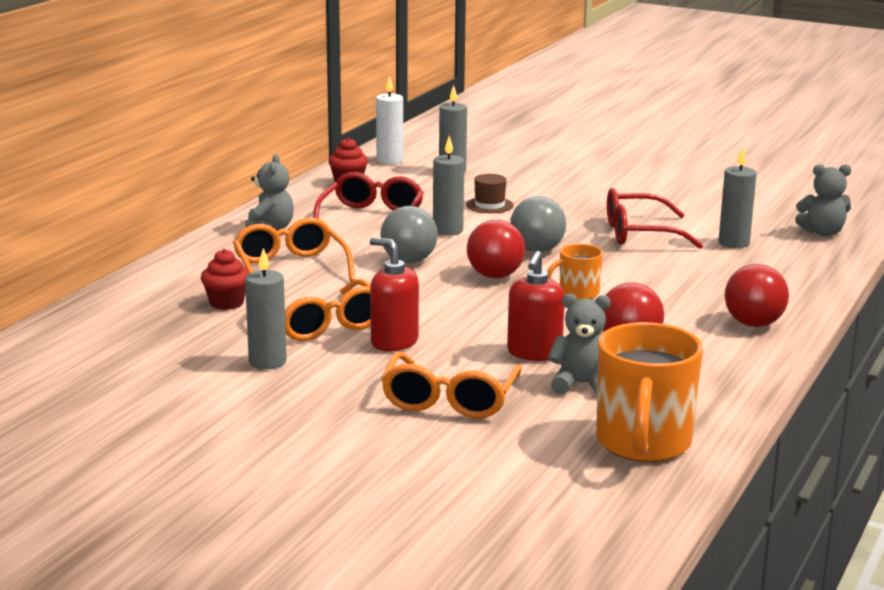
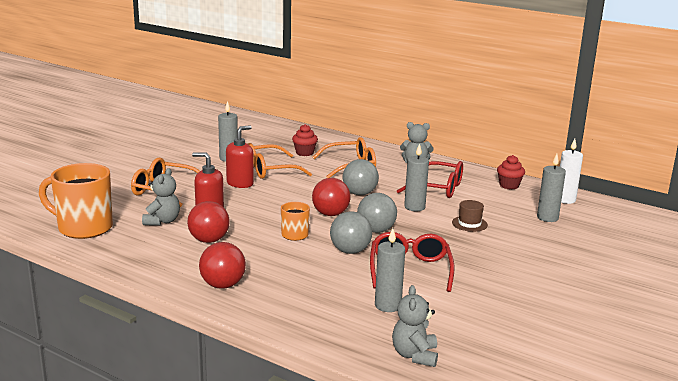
camera: 95 degrees right, 0 degrees up
none -> grey ball [330,211,372,254]

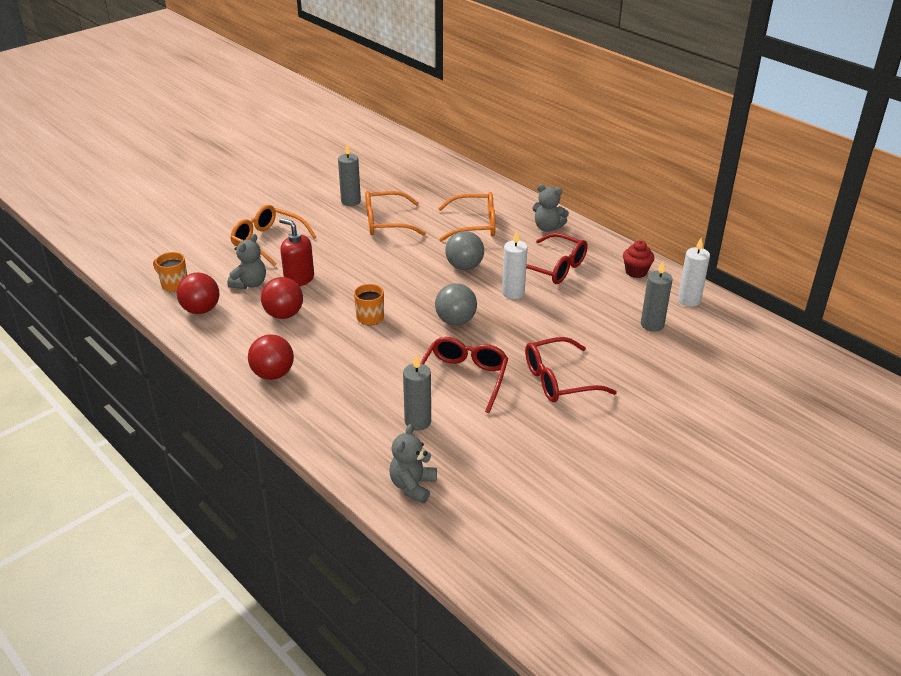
camera: 15 degrees right, 15 degrees up
orange mug [39,163,113,239] -> orange mug [153,252,187,292], size x0.52
red soap dispenser [226,125,254,188] -> none
red cupcake [292,124,318,156] -> none
red ball [312,178,350,216] -> red ball moved to [176,273,219,314]
grey ball [330,211,372,254] -> none
grey candle [404,143,429,211] -> white candle [502,230,528,299]
brown hat [452,200,488,232] -> none
none -> red glasses [525,337,617,402]

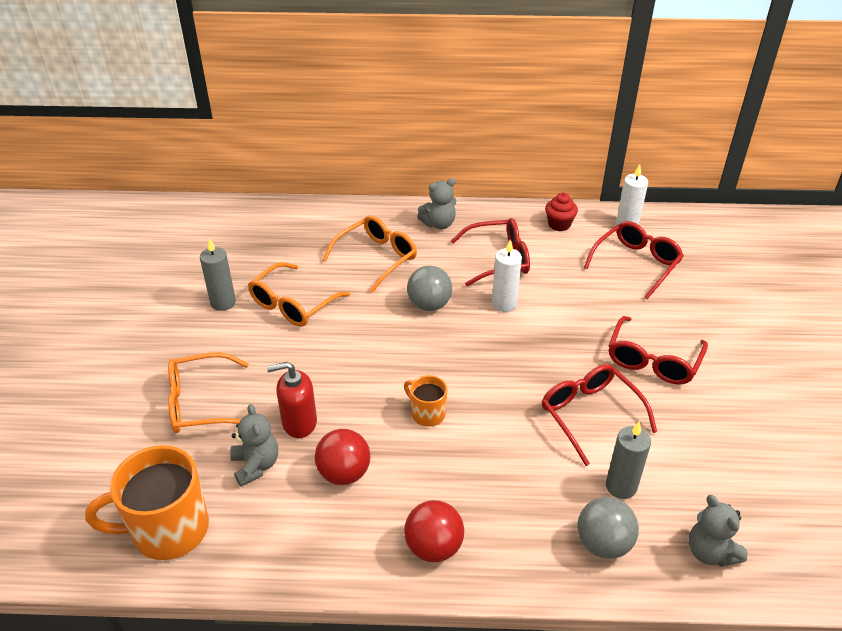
camera: 45 degrees left, 5 degrees up
orange mug [153,252,187,292] -> orange mug [85,445,209,560], size x1.94
red ball [176,273,219,314] -> none
grey ball [435,283,477,325] -> grey ball moved to [577,497,639,559]
grey candle [641,261,673,332] -> red glasses [584,221,684,299]

